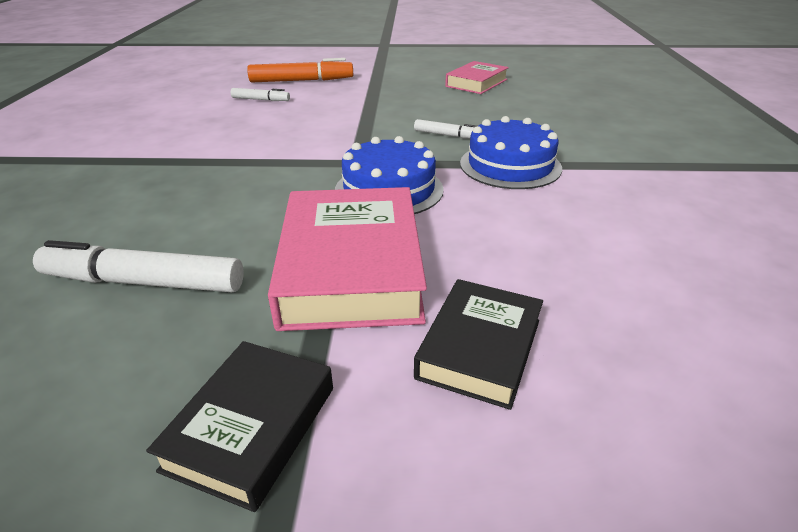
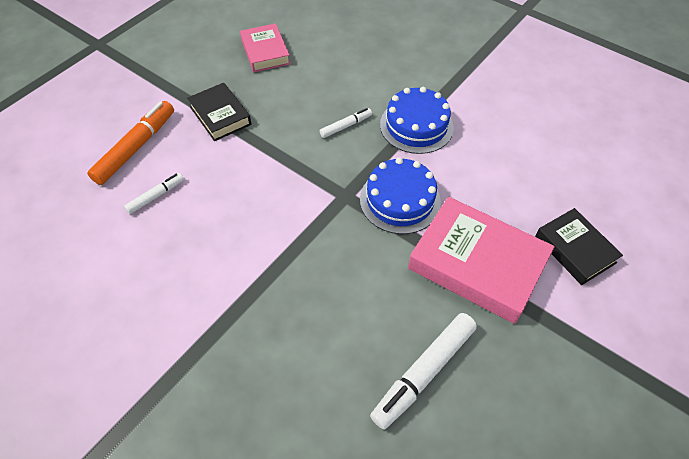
camera: 55 degrees left, 20 degrees up
black book [146,341,333,512] -> black book moved to [187,83,251,141]

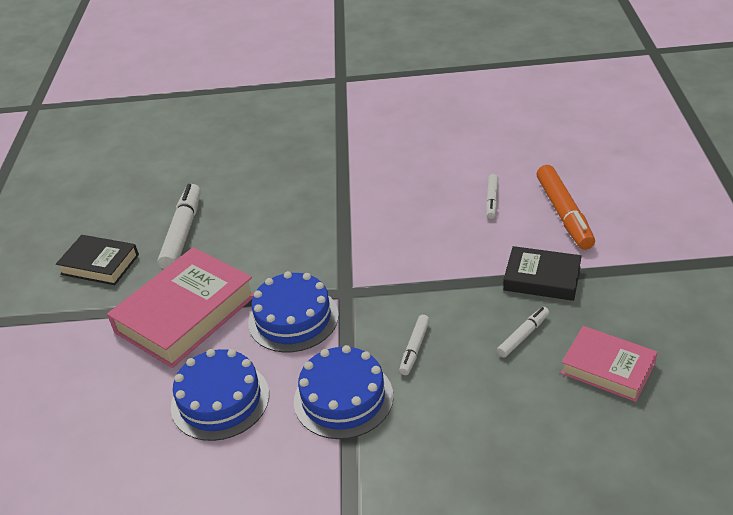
camera: 145 degrees right, 15 degrees down
pink book [408,197,554,324] -> pink book turned 45 degrees counterclockwise [107,247,254,368]
black book [535,208,623,285] -> black book moved to [56,235,139,285]
none -> blue cake [171,349,269,441]
none -> white marker [497,307,549,358]

